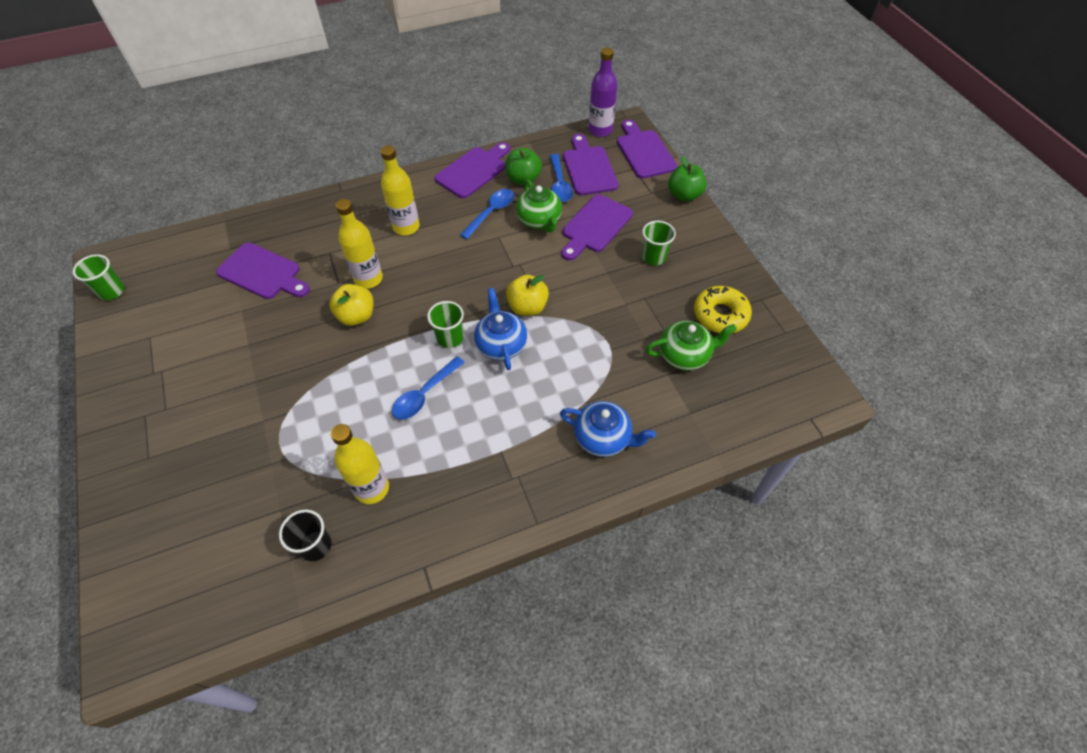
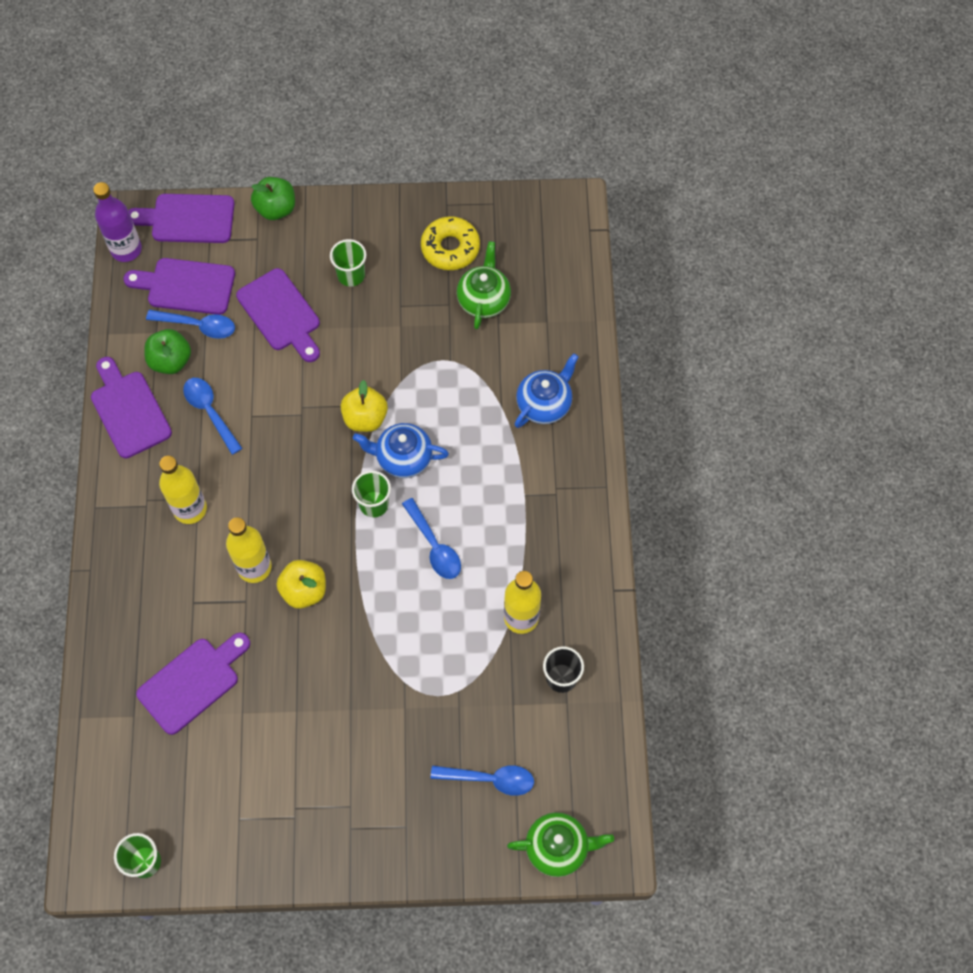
camera: 70 degrees left, 10 degrees up
green teapot [516,179,562,233] -> green teapot moved to [507,812,614,877]
none -> blue spoon [431,765,534,796]

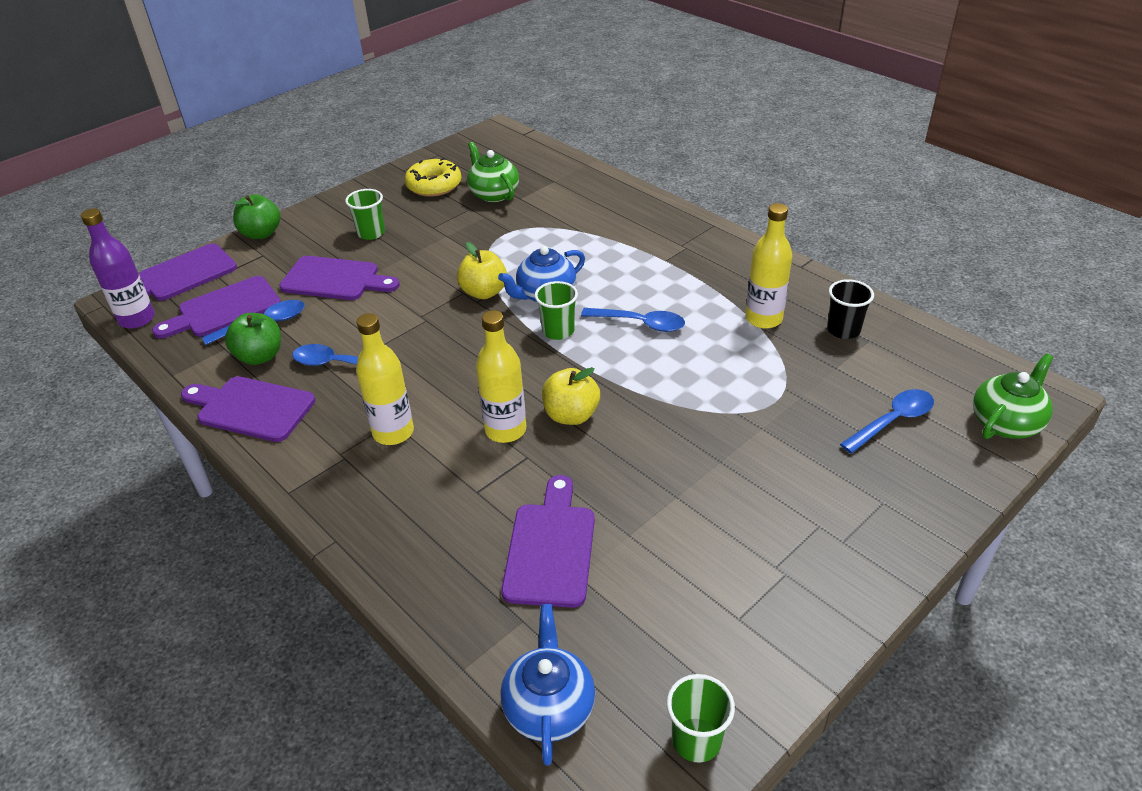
camera: 40 degrees left, 25 degrees down
blue teapot [515,353,579,428] -> blue teapot moved to [500,604,595,766]

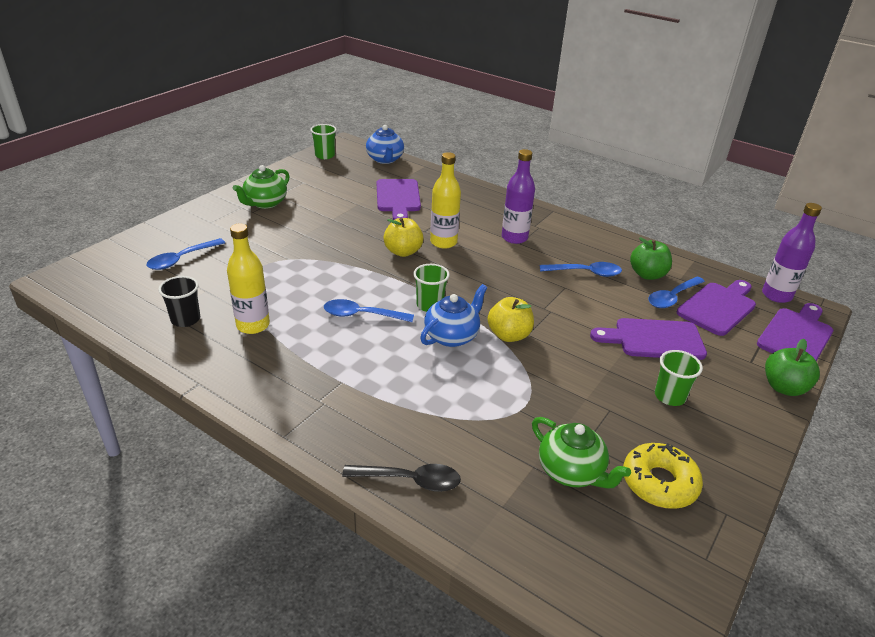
camera: 165 degrees right, 5 degrees down
purple cutting board [181,376,315,442] -> none
yellow bottle [356,313,414,445] -> purple bottle [502,149,535,244]
green teapot [973,353,1053,439] -> green teapot moved to [233,165,290,209]
none -> black spoon [342,464,461,492]

